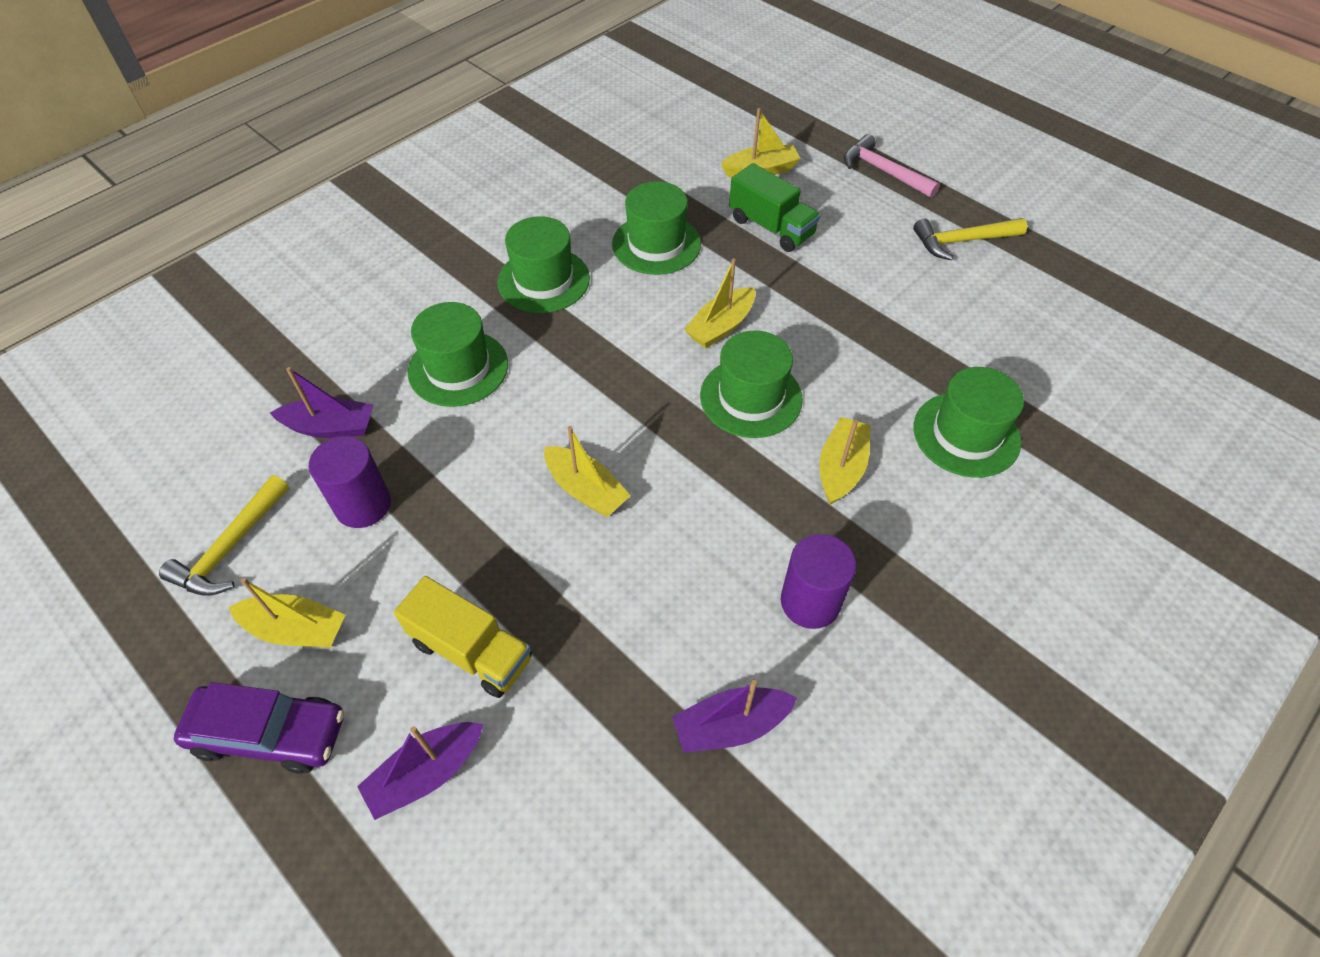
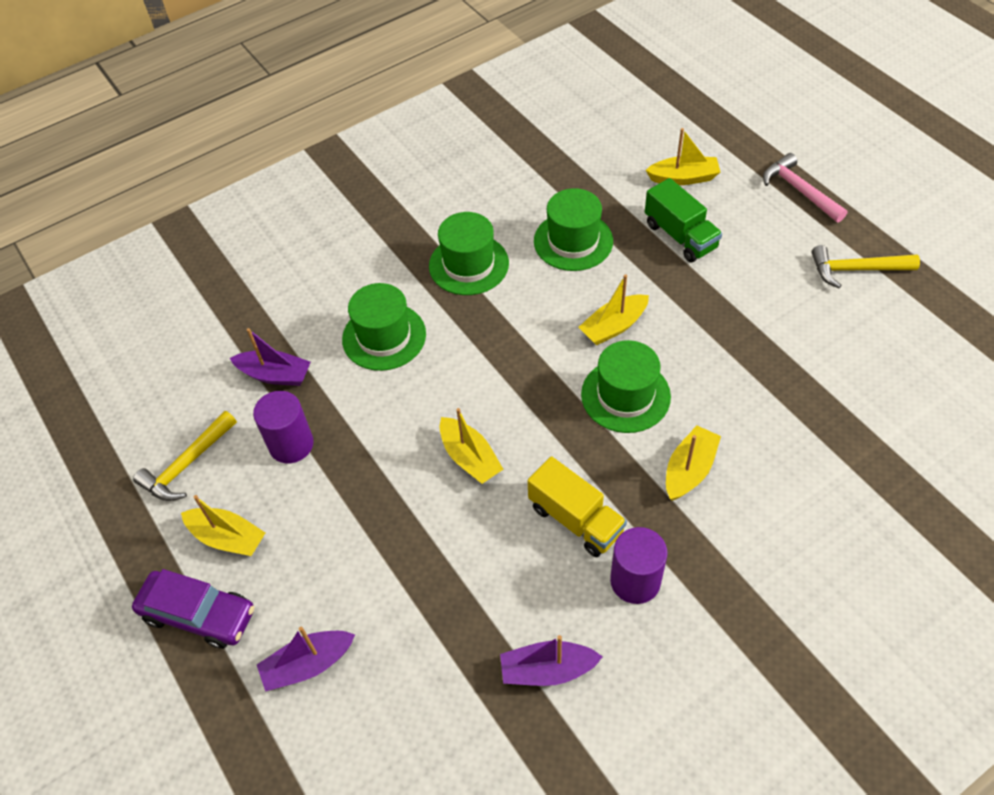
camera: 15 degrees right, 0 degrees up
yellow truck [394,576,532,698] -> yellow truck moved to [527,456,627,557]
green hat [913,367,1024,478] -> none

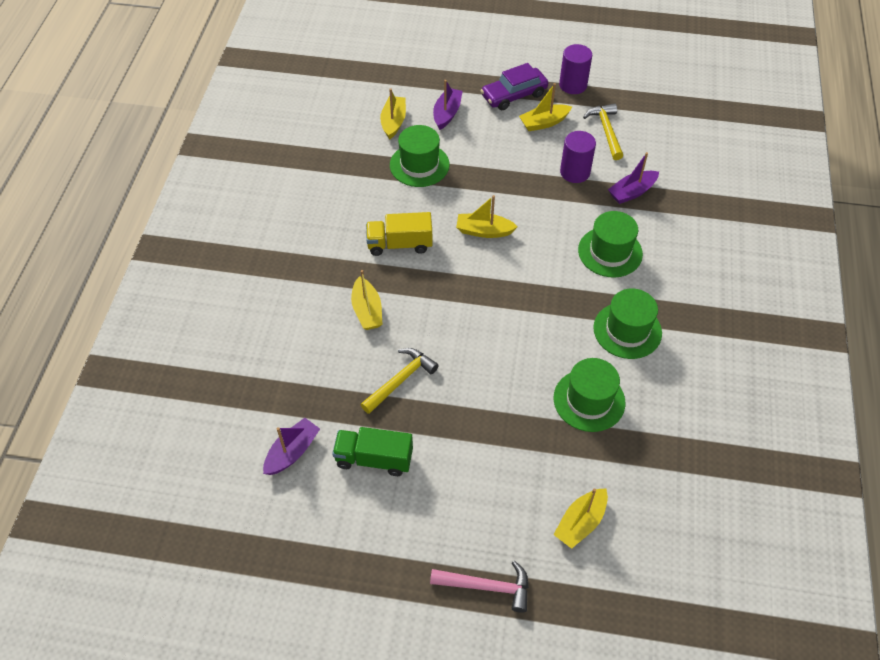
camera: 130 degrees right, 0 degrees up
purple boat [500,635,603,686] -> purple boat moved to [263,418,320,475]
yellow boat [579,274,649,345] -> yellow boat moved to [380,88,406,139]
green hat [581,340,671,433] -> green hat moved to [390,125,450,187]
purple cylinder [610,527,667,604] -> purple cylinder moved to [559,44,592,94]
green truck [645,178,722,263] -> green truck moved to [332,427,413,476]
yellow hammer [811,245,920,288] -> yellow hammer moved to [360,348,439,414]

